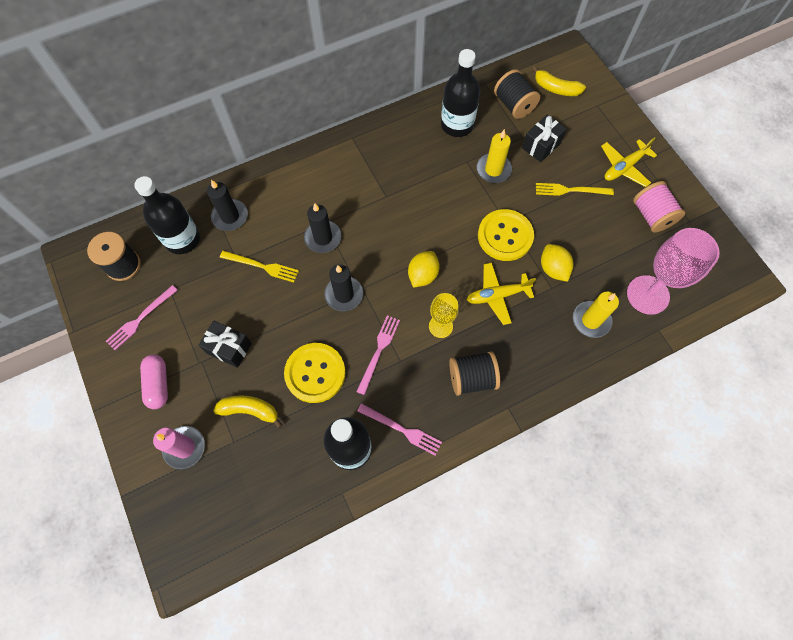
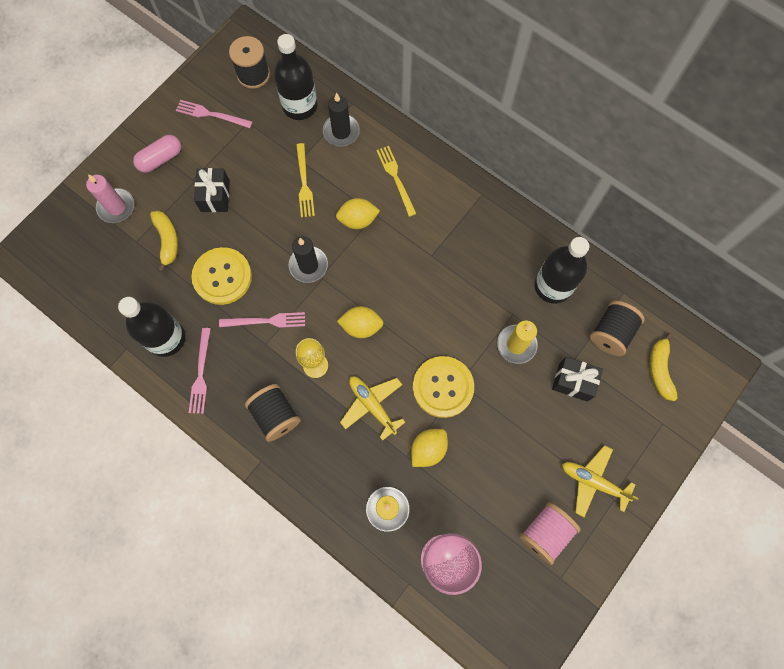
camera: 65 degrees right, 5 degrees up
black candle [304,203,341,253] -> yellow lemon [336,198,380,229]
yellow fork [536,183,614,196] -> yellow fork moved to [376,146,417,217]

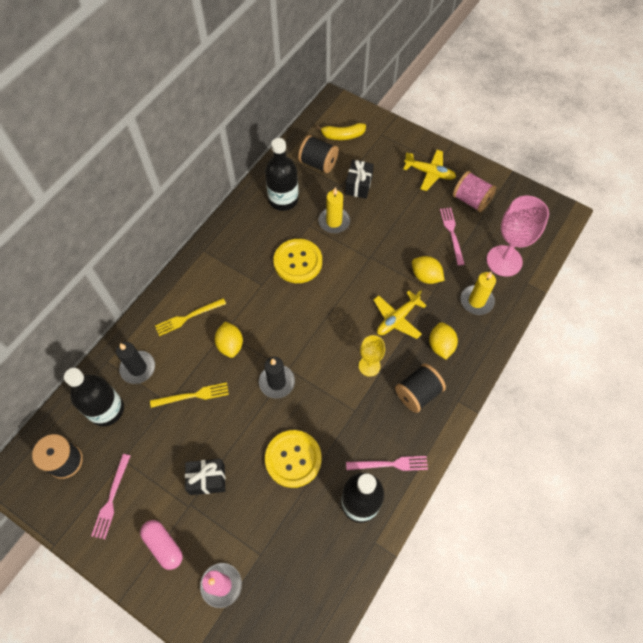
camera: 95 degrees left, 10 degrees down
yellow banana [150,211,178,272] -> none
pink fork [219,312,305,328] -> pink fork moved to [440,207,465,266]
yellow lemon [337,306,384,338] -> yellow lemon moved to [429,322,458,359]
yellow button [413,356,474,418] -> yellow button moved to [274,239,322,283]
yellow plane [562,445,639,517] -> yellow plane turned 90 degrees counterclockwise [403,150,456,191]

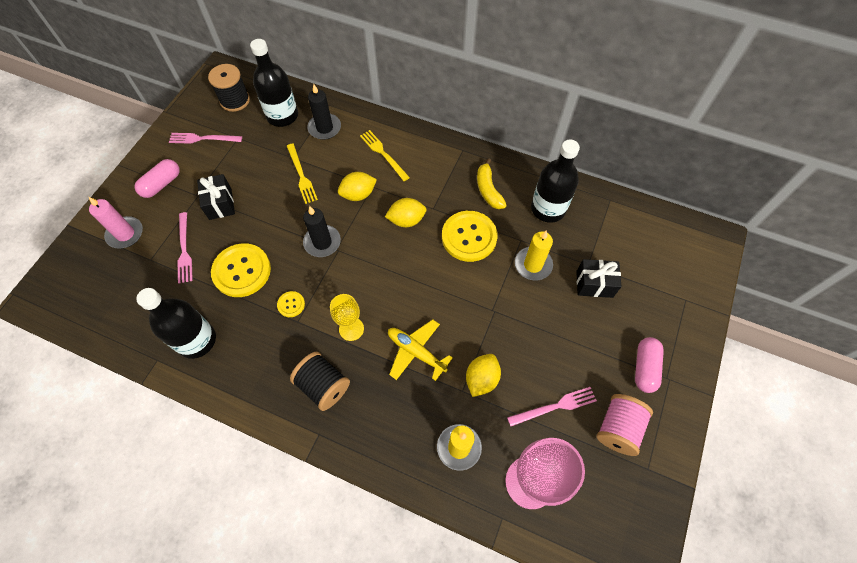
camera: 80 degrees right, 0 degrees up
black spool [298,135,339,173] -> none
yellow banana [316,123,366,140] -> yellow banana moved to [477,158,507,209]
pink fork [346,456,428,471] -> pink fork moved to [177,212,193,284]
yellow plane [403,150,456,191] -> pink capsule [635,337,664,393]
yellow lemon [429,322,458,359] -> yellow lemon moved to [385,198,426,227]
none -> yellow button [277,291,305,317]

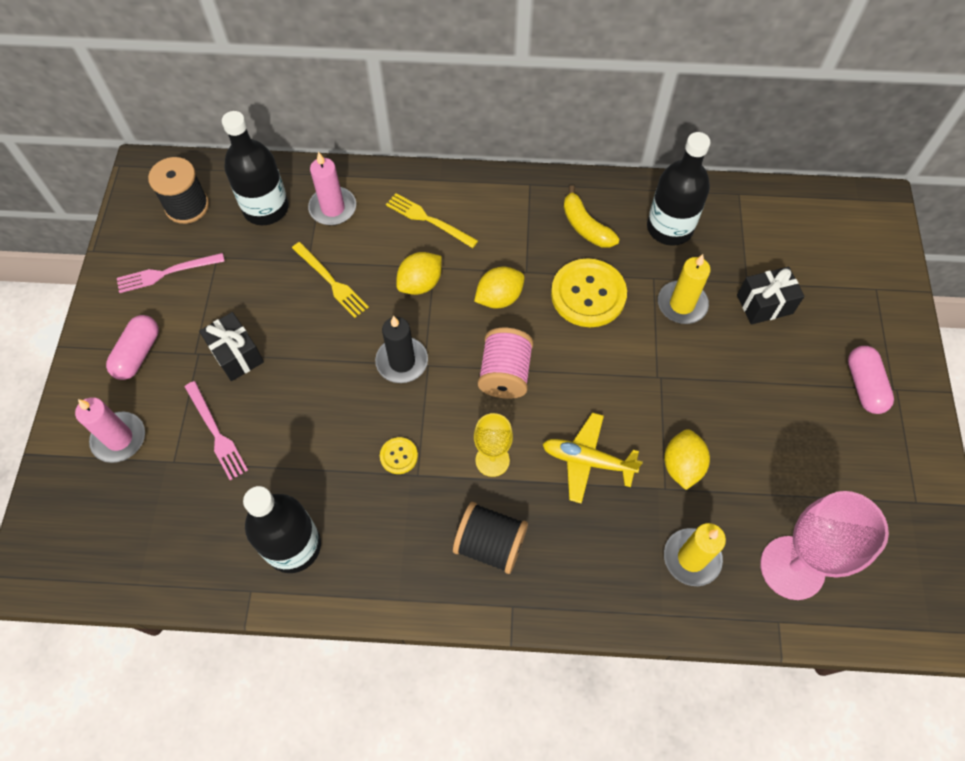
camera: 20 degrees left, 0 degrees up
yellow button [211,243,271,297] -> none
black candle [307,84,341,140] -> pink candle [308,152,356,225]
pink fork [507,387,597,426] -> none
pink spool [597,394,653,456] -> pink spool moved to [478,328,534,399]

